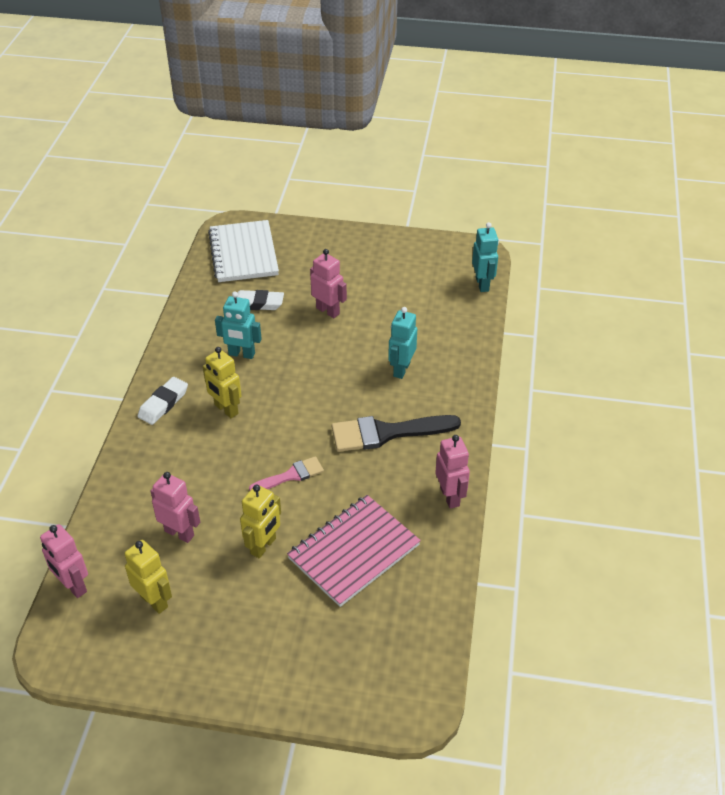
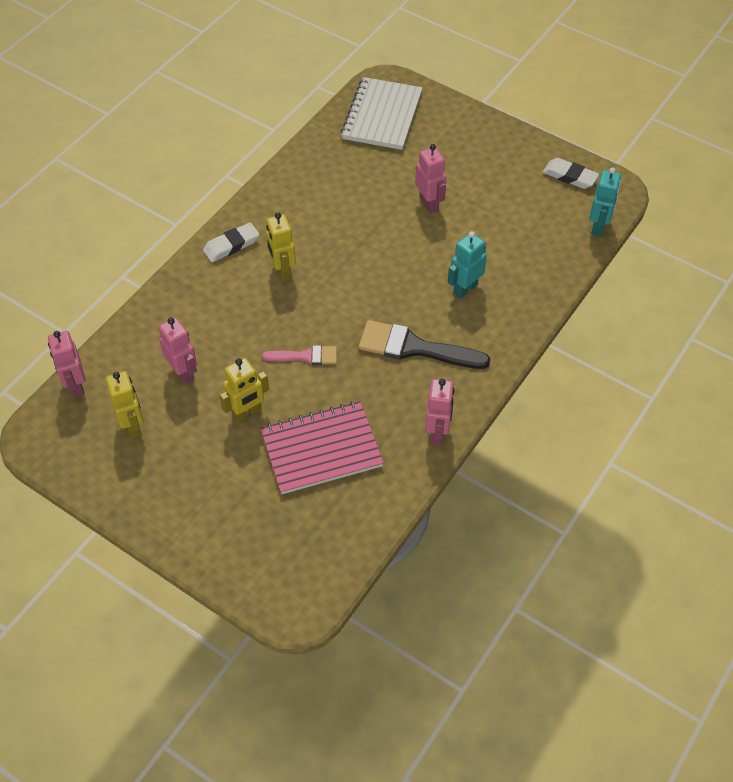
camera: 25 degrees right, 10 degrees up
turquoise robot [215,291,262,359] -> none
white eraser [237,290,284,310] -> white eraser moved to [543,158,599,189]

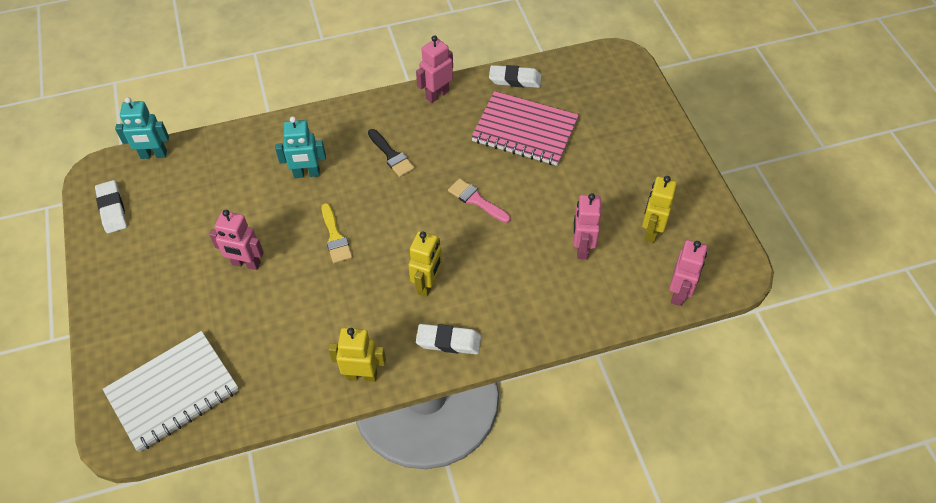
camera: 140 degrees left, 0 degrees up
yellow robot [219,358,269,423] -> yellow robot moved to [328,328,386,382]
black brush [359,320,490,369] -> black brush [368,129,415,177], size x0.57
pink robot [415,144,446,213] -> pink robot turned 90 degrees counterclockwise [209,210,264,270]
turquoise robot [589,167,621,237] -> turquoise robot turned 150 degrees counterclockwise [115,97,169,159]
none -> yellow brush [321,203,352,263]
none -> white eraser [489,65,541,88]

